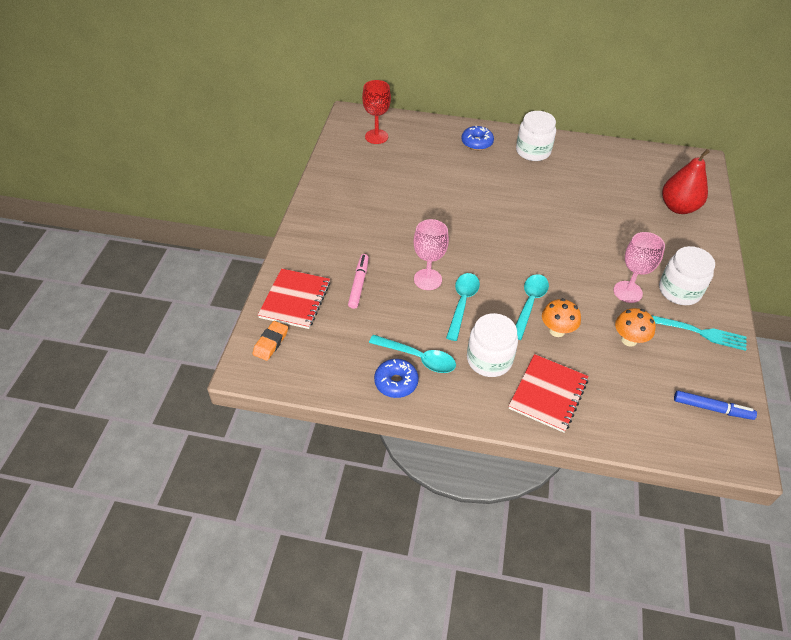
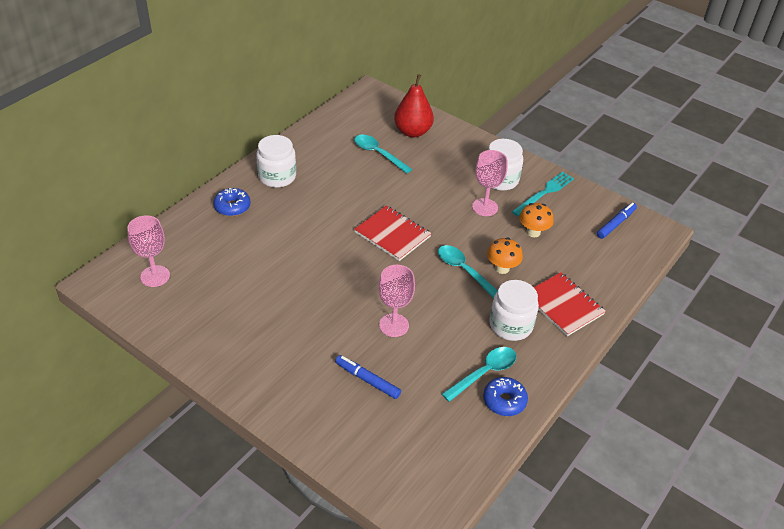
camera: 65 degrees left, 5 degrees down
orange eraser [253,321,288,361] -> none
red notebook [258,268,330,329] -> red notebook moved to [354,205,432,261]
pink marker [348,254,369,309] -> blue marker [335,355,401,399]
red goblet [362,80,391,144] -> pink goblet [127,215,170,287]
turquoise spoon [446,273,480,341] -> turquoise spoon moved to [354,134,412,174]

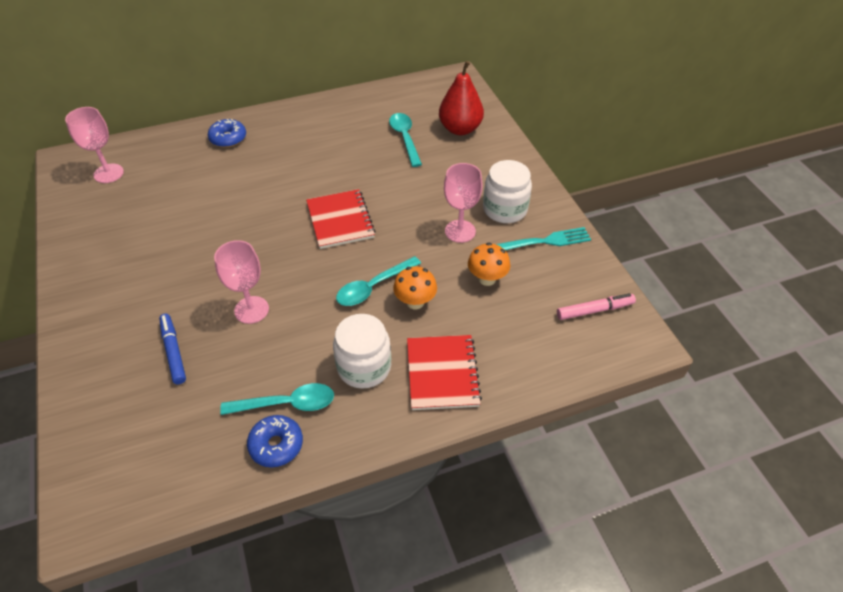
camera: 35 degrees right, 5 degrees up
white jar [256,135,296,188] -> none
turquoise spoon [438,245,498,298] -> turquoise spoon turned 120 degrees counterclockwise [336,256,421,306]
blue marker [597,202,637,239] -> pink marker [557,293,636,320]

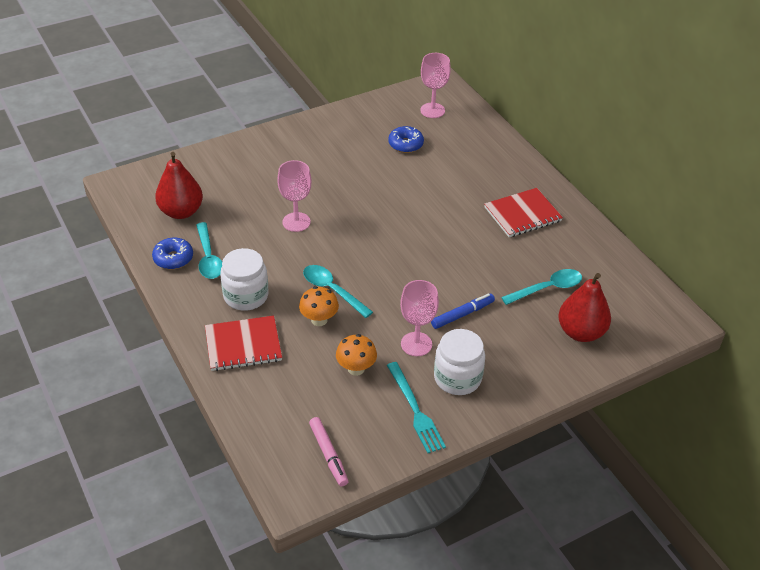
camera: 80 degrees right, 5 degrees down
blue marker [159,314,186,384] -> blue marker moved to [431,293,495,329]
blue donut [208,119,246,148] -> blue donut moved to [388,126,424,153]
red notebook [306,189,376,249] -> red notebook moved to [484,188,563,237]
none -> red pear [155,152,203,219]

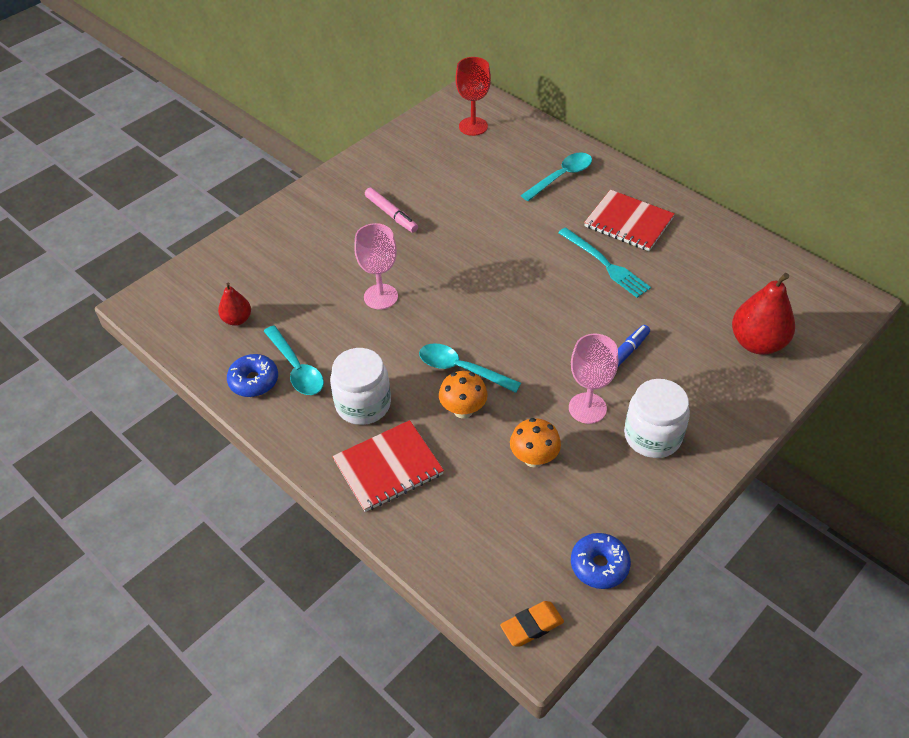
camera: 15 degrees left, 5 degrees up
red pear [155,152,203,219] -> red pear [218,283,251,326], size x0.56
pink marker [309,417,348,486] -> pink marker moved to [365,188,418,233]
turquoise fork [387,362,446,453] -> turquoise fork moved to [558,227,651,298]
blue donut [388,126,424,153] -> blue donut moved to [571,533,631,589]
pink goblet [420,53,451,118] -> red goblet [456,57,491,136]
red notebook [484,188,563,237] -> red notebook turned 75 degrees clockwise [584,190,675,251]
turquoise spoon [501,269,582,305] -> turquoise spoon moved to [521,152,592,201]
none -> orange eraser [500,601,564,647]

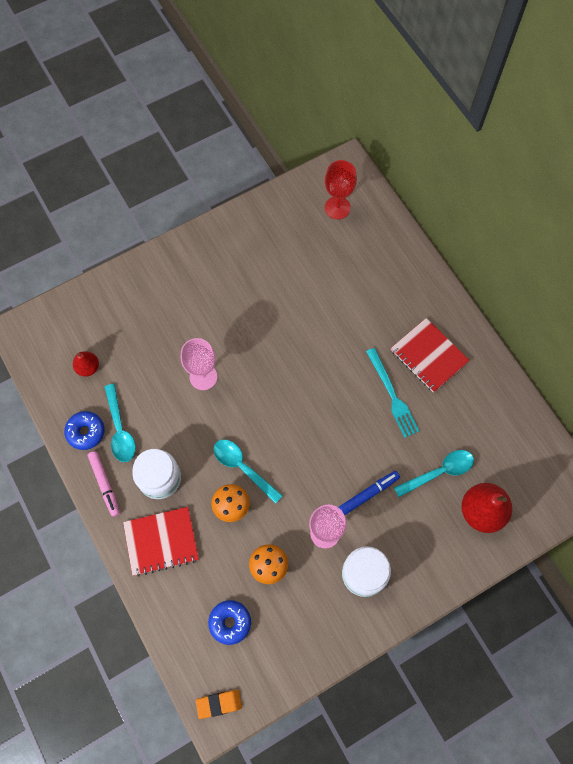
camera: 15 degrees right, 20 degrees up
pink marker [365,188,418,233] -> pink marker moved to [88,451,120,517]
turquoise spoon [521,152,592,201] -> turquoise spoon moved to [394,450,474,497]
blue donut [571,533,631,589] -> blue donut moved to [208,600,251,645]

